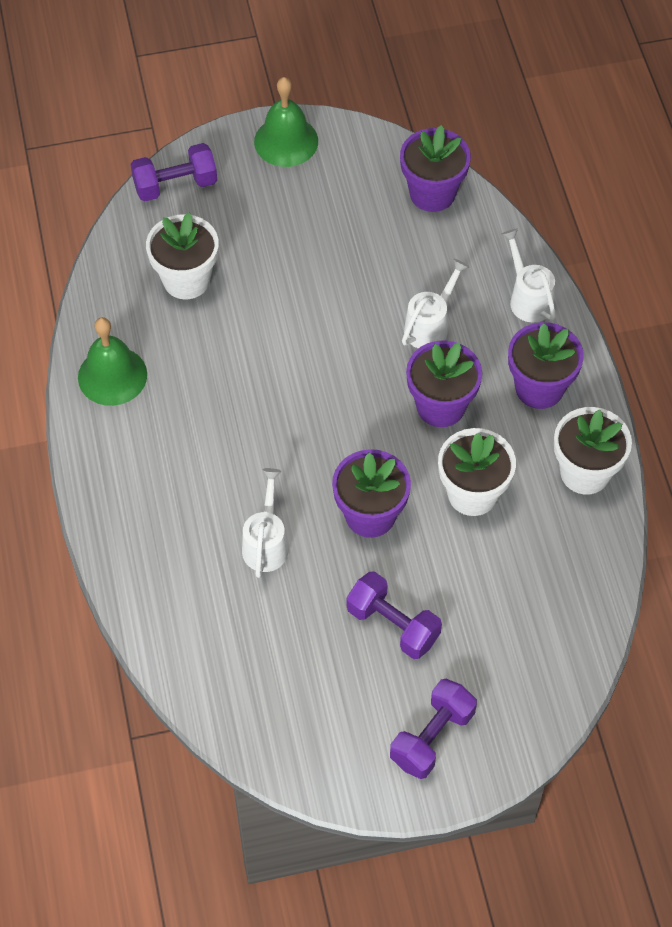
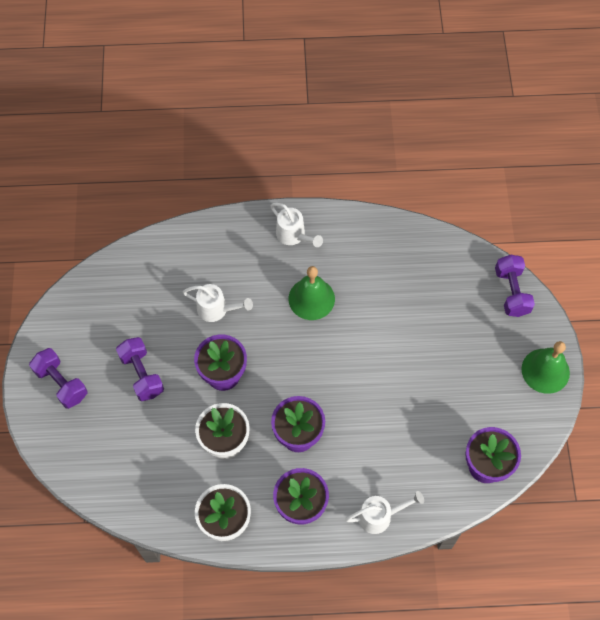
camera: 100 degrees right, 5 degrees up
green bell [78,317,147,406] -> green bell moved to [289,266,335,320]
white flower pot [146,213,219,299] -> none
purple dumbbell [347,571,442,659] -> purple dumbbell turned 75 degrees counterclockwise [116,337,164,401]
white watering can [402,259,469,349] -> white watering can moved to [271,203,323,247]

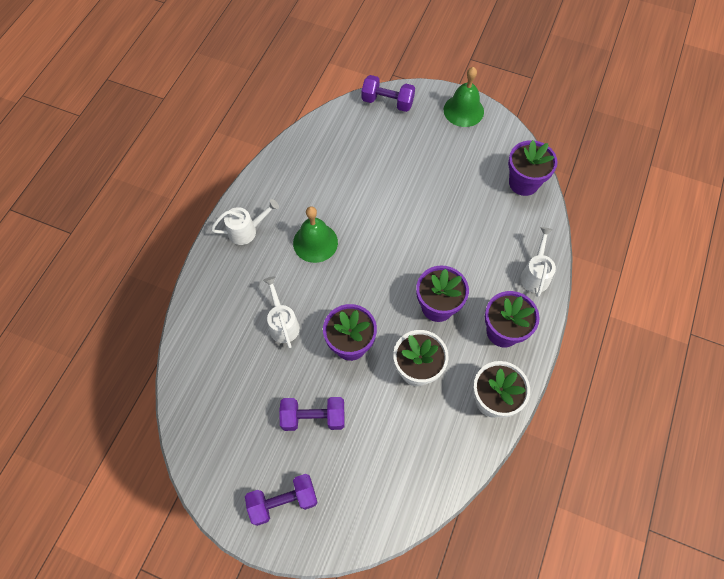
camera: 65 degrees left, 0 degrees up
white watering can [183,284,253,322] -> white watering can turned 60 degrees counterclockwise [263,276,300,348]

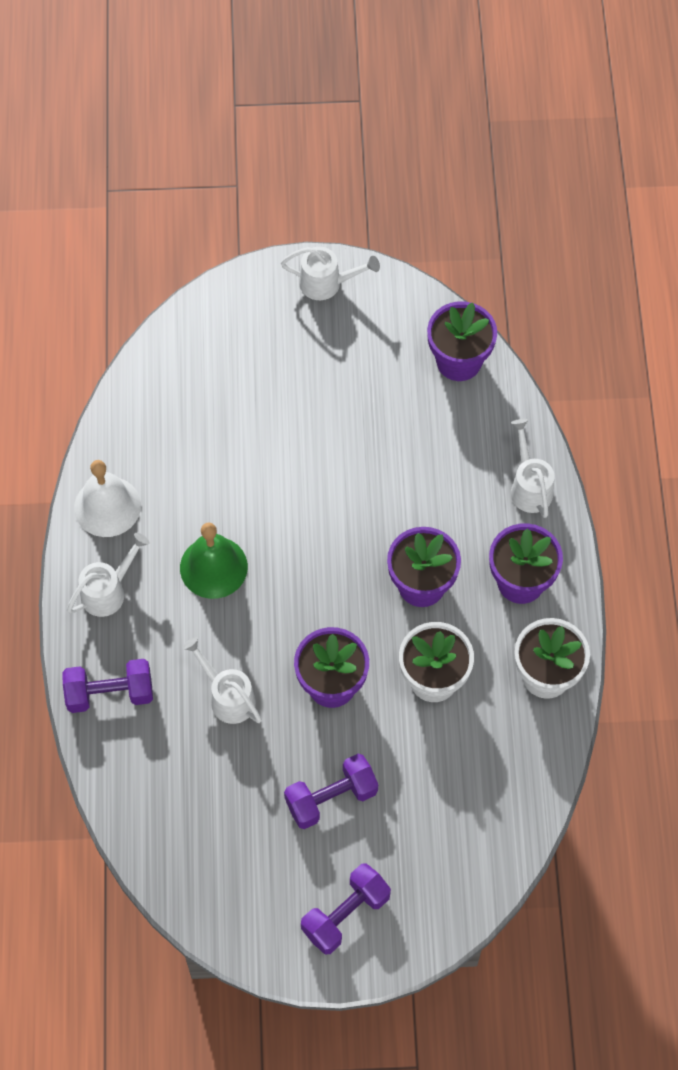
camera: 25 degrees left, 0 degrees up
purple dumbbell [361,75,415,112] -> purple dumbbell moved to [63,659,153,713]
green bell [443,67,484,127] -> white watering can [281,247,380,300]
none -> white bell [74,460,141,537]

